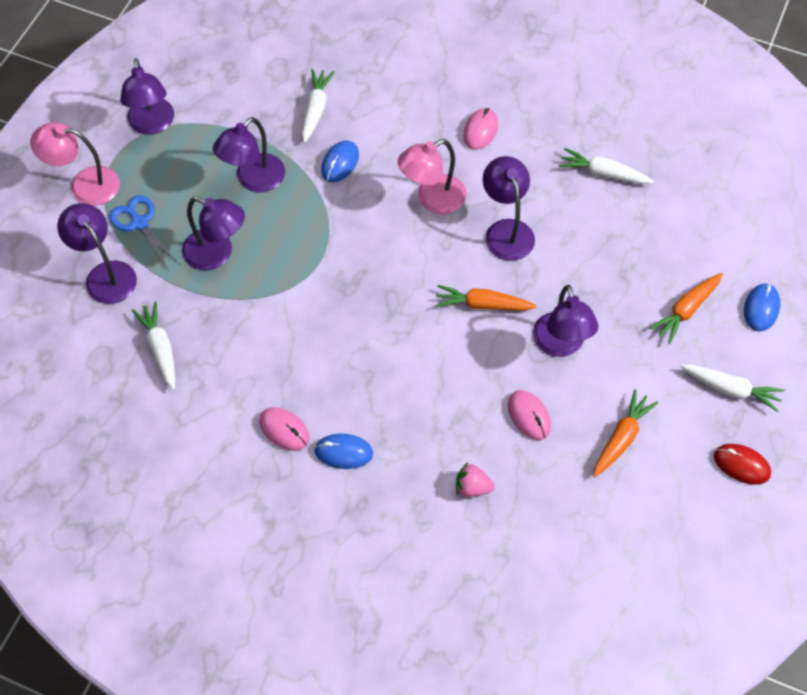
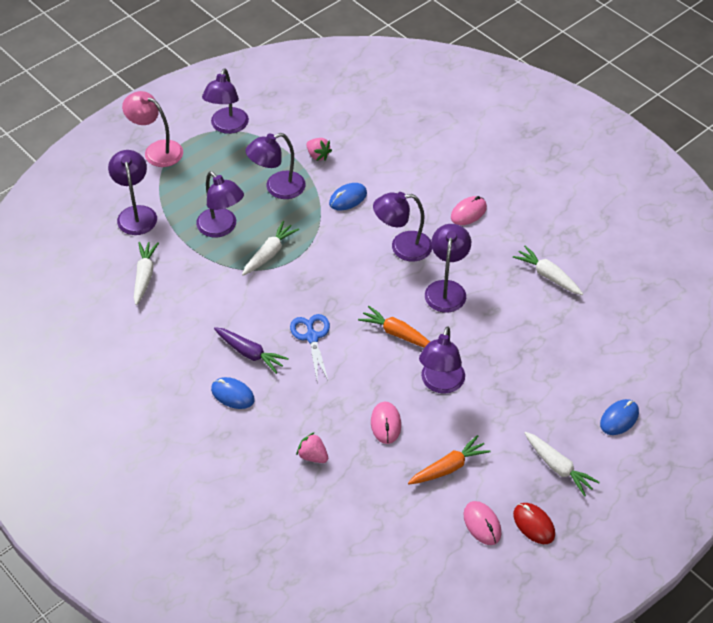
camera: 25 degrees right, 10 degrees down
blue scissors [110,195,179,270] -> blue scissors moved to [290,314,330,382]
pink mouse [259,407,310,451] -> pink mouse moved to [463,501,501,545]
white carrot [302,69,335,143] -> white carrot moved to [242,221,299,276]
pink lamp [398,139,467,214] -> purple lamp [373,192,432,262]
orange carrot [649,273,723,344] -> none
none -> purple carrot [214,327,289,374]
none -> pink strawberry [306,138,332,161]

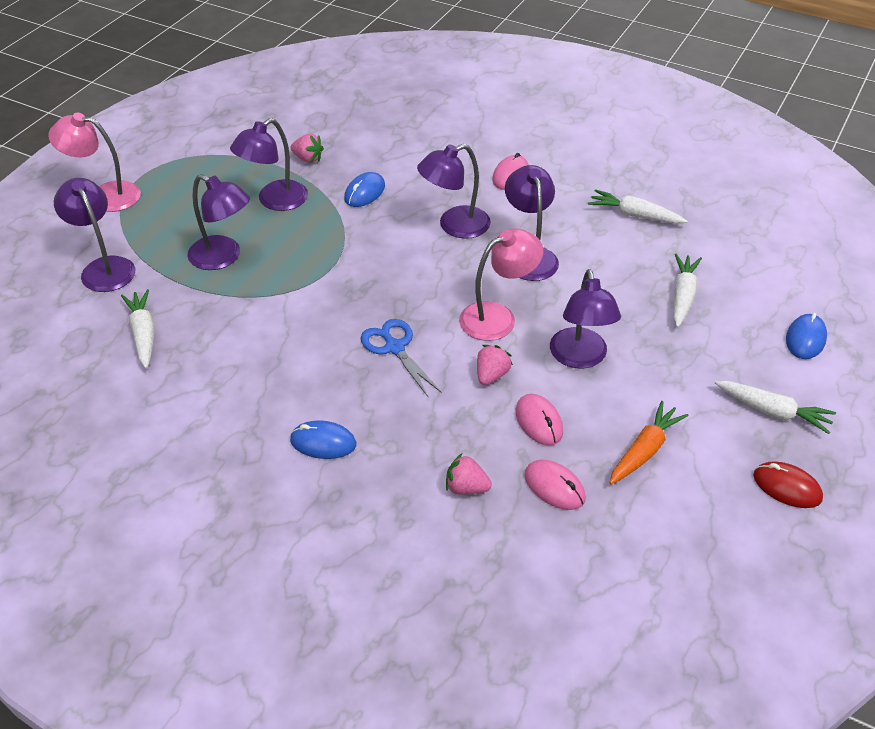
camera: 20 degrees left, 5 degrees down
purple lamp [202,68,249,134] -> none
purple carrot [214,327,289,374] -> none
white carrot [242,221,299,276] -> white carrot moved to [673,253,702,327]
orange carrot [358,306,430,348] -> pink lamp [459,228,543,341]
pink mouse [463,501,501,545] -> pink mouse moved to [524,460,586,510]
none -> pink strawberry [477,345,513,385]

